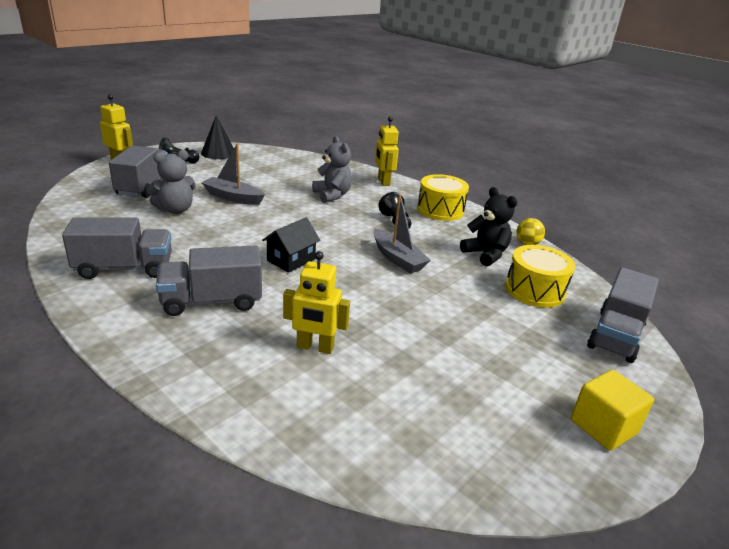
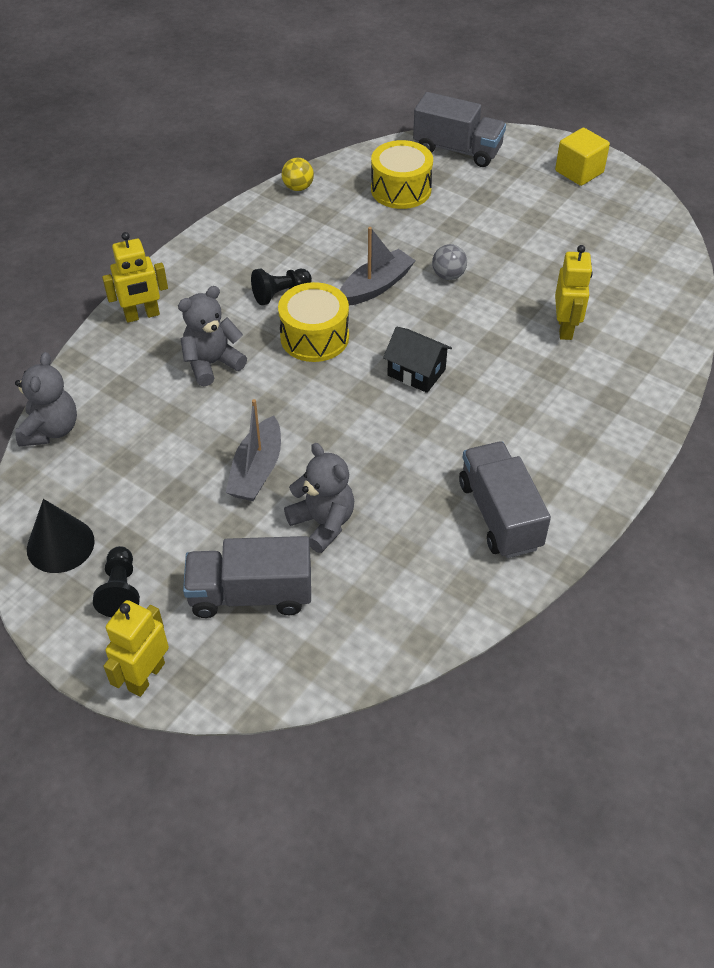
camera: 95 degrees left, 20 degrees up
grey truck [156,245,262,316] -> none
yellow drum [417,174,469,221] -> yellow drum moved to [278,282,349,362]
black teddy bear [460,187,517,266] -> none
none -> grey teddy bear [15,352,77,446]
none -> grey ball [432,244,467,280]

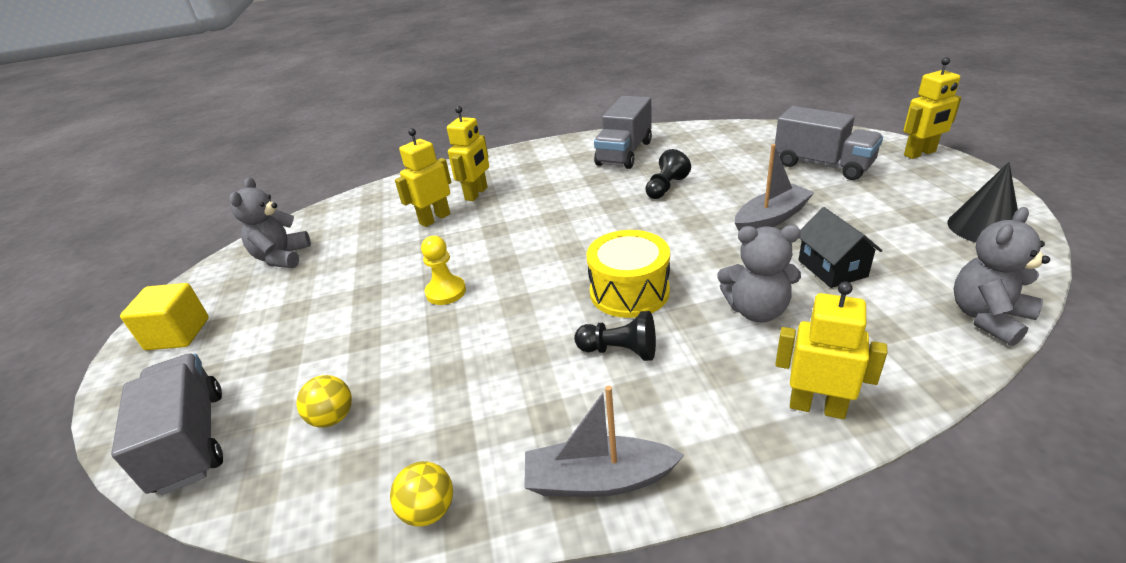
camera: 135 degrees left, 15 degrees down
black pawn [93,546,140,617] -> black pawn moved to [645,149,691,199]
grey teddy bear [284,443,354,553] -> grey teddy bear moved to [229,177,311,268]
grey boat [340,227,416,305] -> grey boat moved to [524,385,684,497]
yellow drum [371,140,433,209] -> yellow ball [296,375,352,428]
black house [383,327,452,393] -> black house moved to [798,207,883,288]
grey ball [432,244,467,280] -> yellow pawn [421,236,466,305]
none -> yellow robot [447,106,489,201]

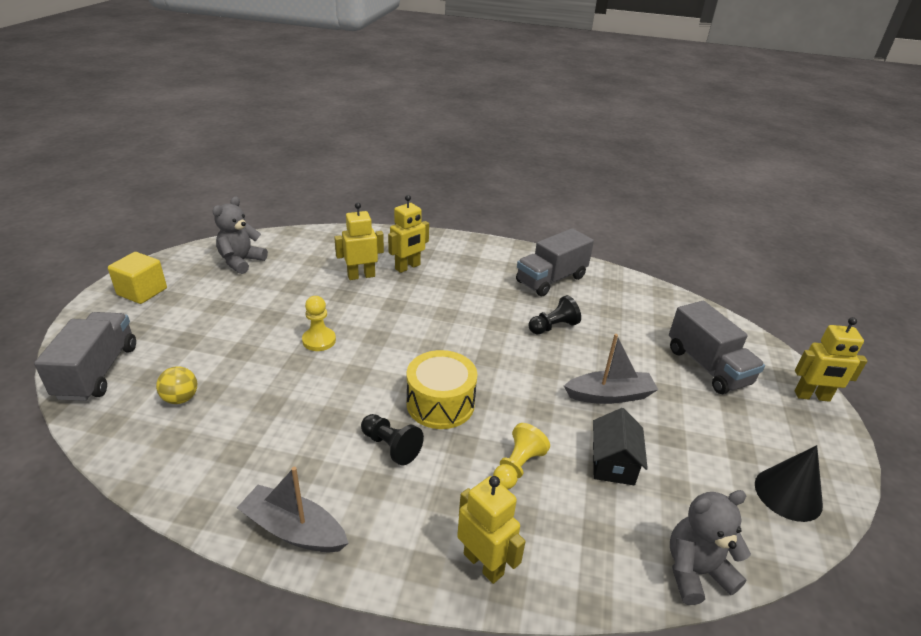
camera: 20 degrees right, 0 degrees up
yellow ball [390,461,453,527] -> none
grey teddy bear [718,225,801,322] -> yellow pawn [493,423,550,489]

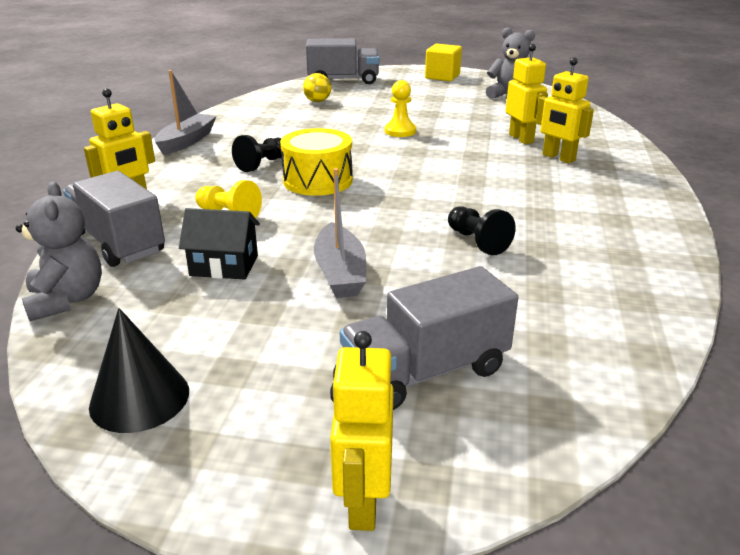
camera: 90 degrees right, 5 degrees down
grey truck [516,228,594,296] -> grey truck moved to [63,171,165,267]

